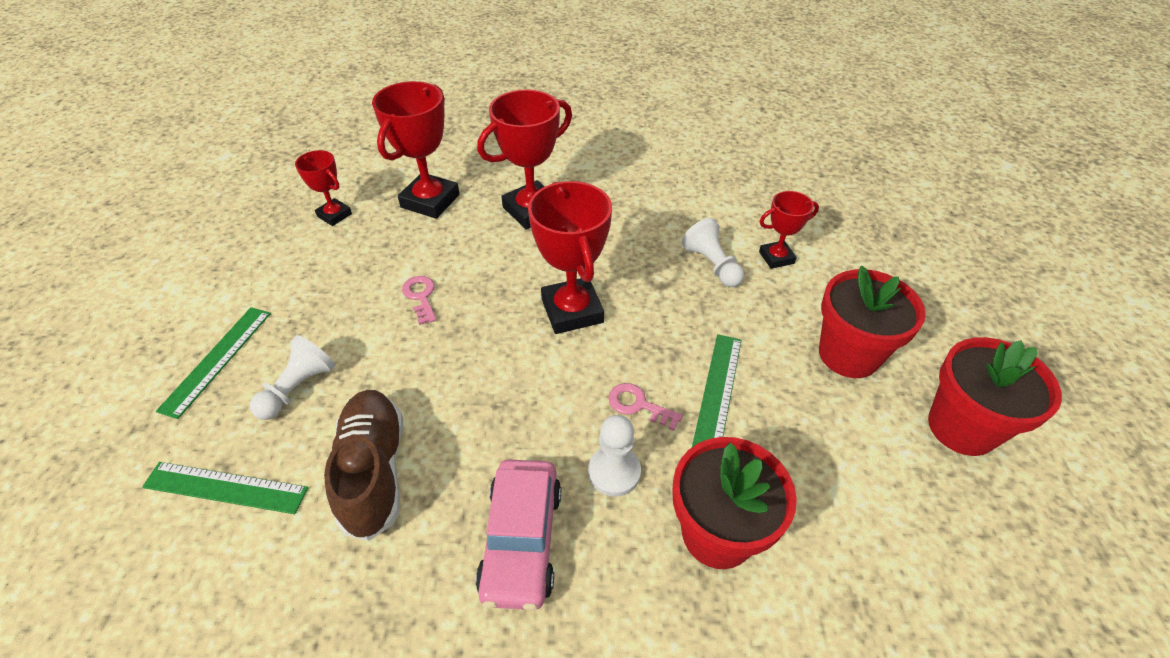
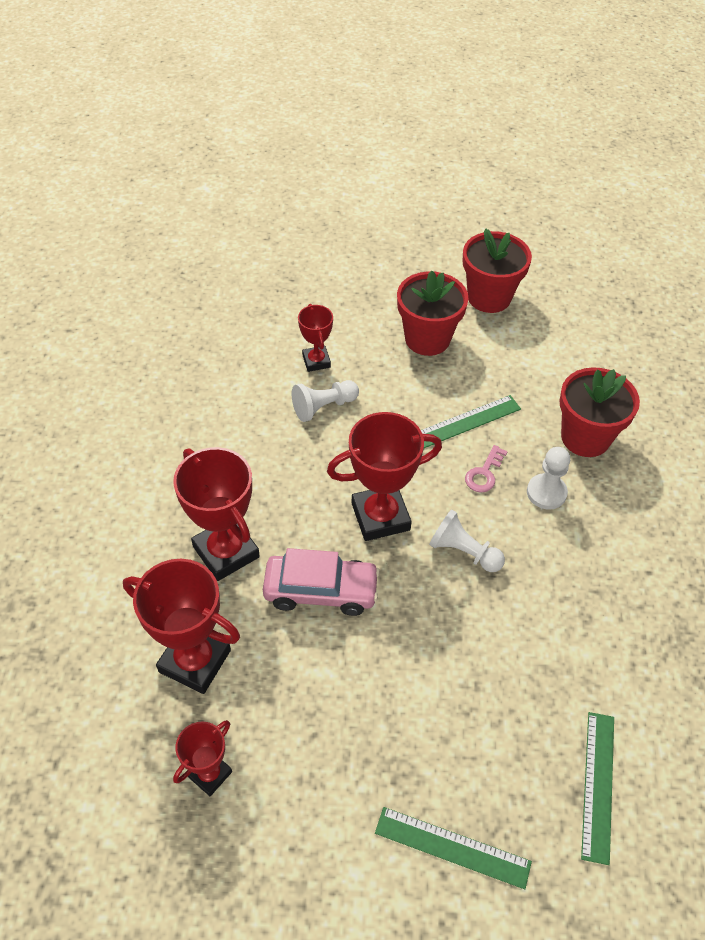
camera: 90 degrees left, 5 degrees up
white pawn [250,335,335,420] -> white pawn moved to [429,509,505,572]
brown shoe [324,390,403,541] -> none
pink key [402,276,437,325] -> none
pink car [476,459,561,611] -> pink car moved to [263,548,380,616]
green ruler [692,334,742,447] -> green ruler turned 45 degrees counterclockwise [421,395,521,448]

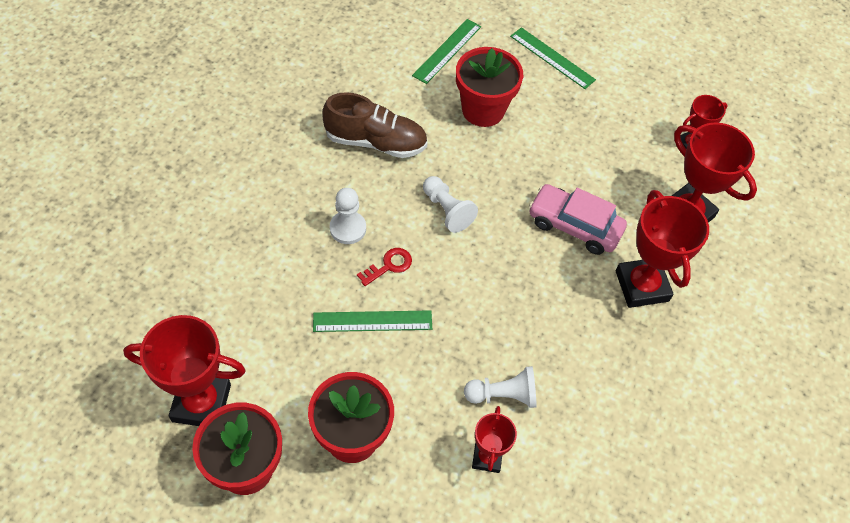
camera: 160 degrees left, 5 degrees up
red trophy [327,412,442,541] -> red trophy moved to [123,315,246,426]
pink key [465,445,508,492] -> red key [357,248,412,286]
red flower pot [559,367,640,457] -> red flower pot moved to [456,47,523,127]
none -> brown shoe [323,92,428,158]

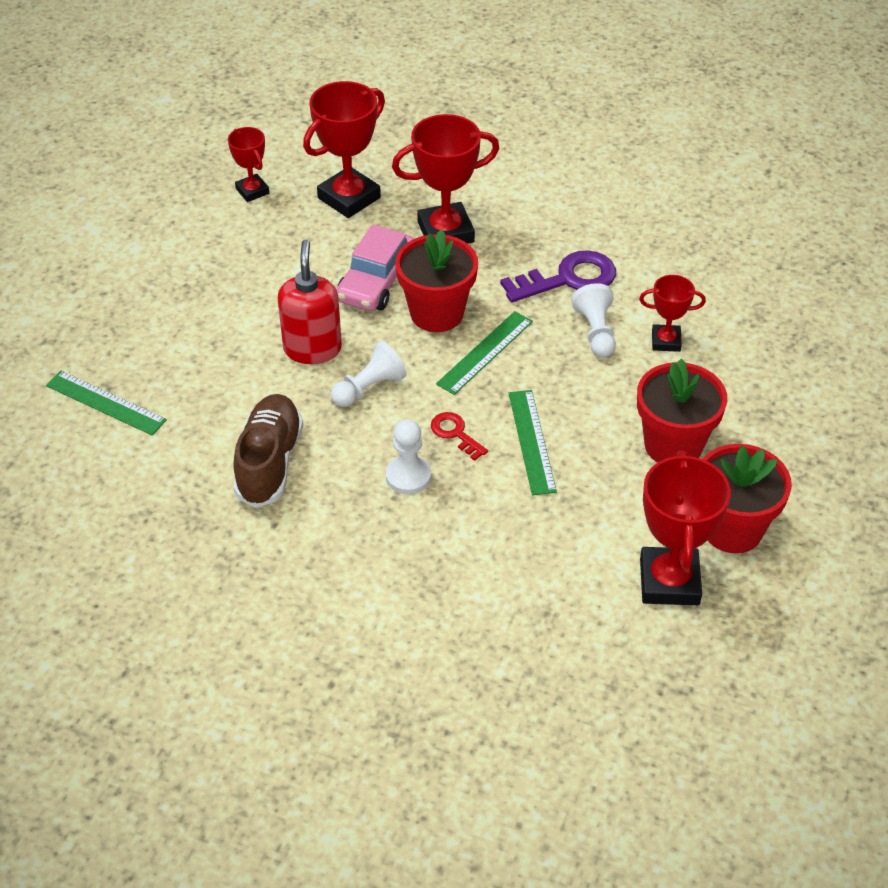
camera: 90 degrees left, 10 degrees down
red flower pot [456,47,523,127] -> red flower pot moved to [395,230,478,332]
green ruler [510,27,596,89] -> green ruler moved to [436,311,533,395]
none -> red soap dispenser [277,240,342,364]
none -> purple key [500,250,616,303]

